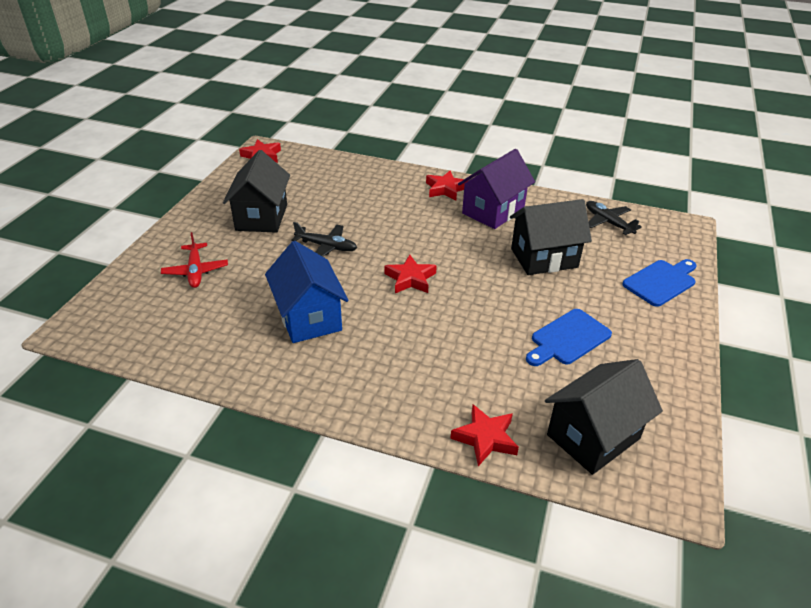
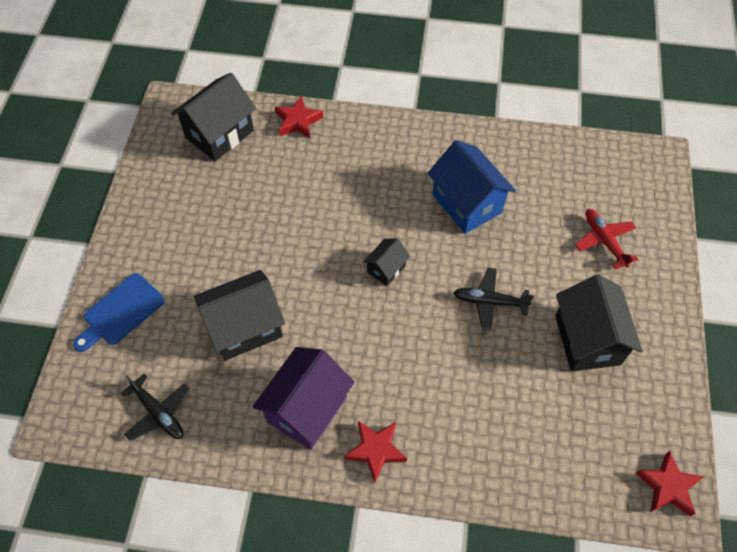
camera: 170 degrees right, 20 degrees up
red star [384,255,437,293] -> black house [363,238,410,286]
blue cutting board [526,309,612,366] -> none

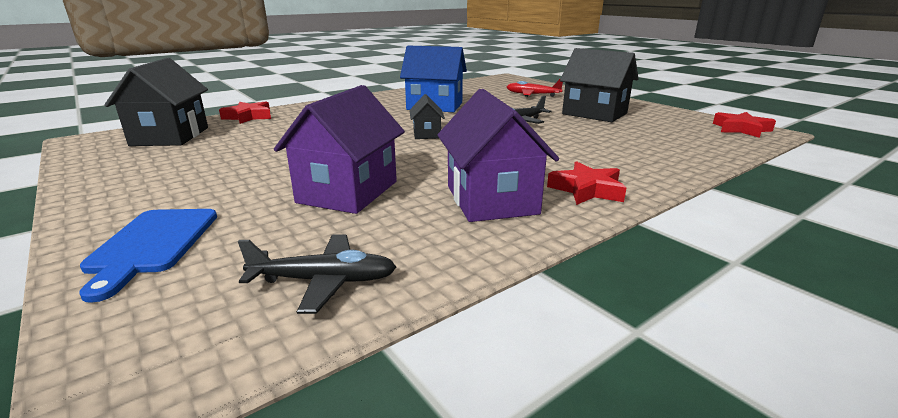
camera: 45 degrees left, 35 degrees down
black house [194,270,285,361] -> purple house [274,85,405,214]

